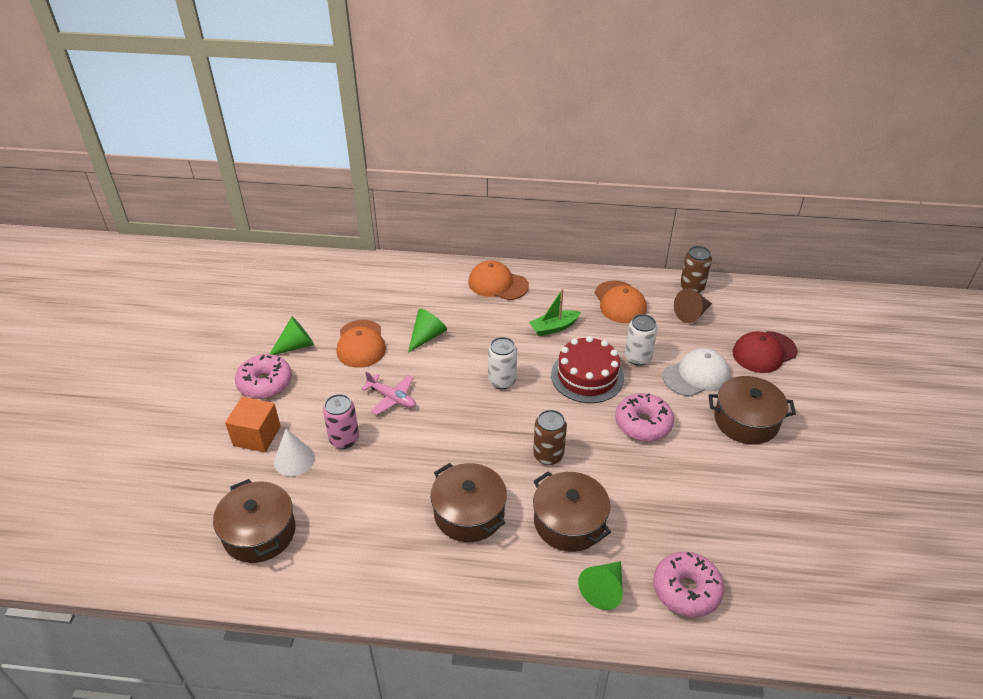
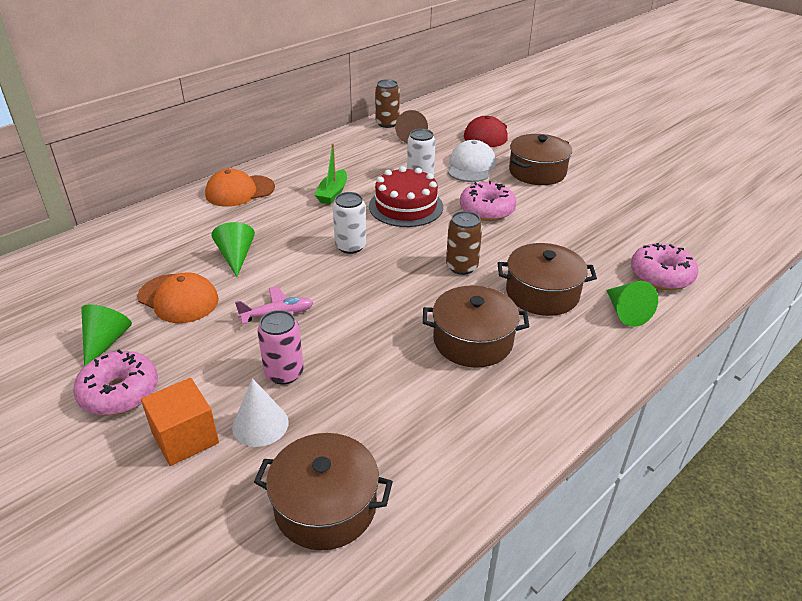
camera: 50 degrees left, 5 degrees down
orange cap [594,281,647,323] -> none

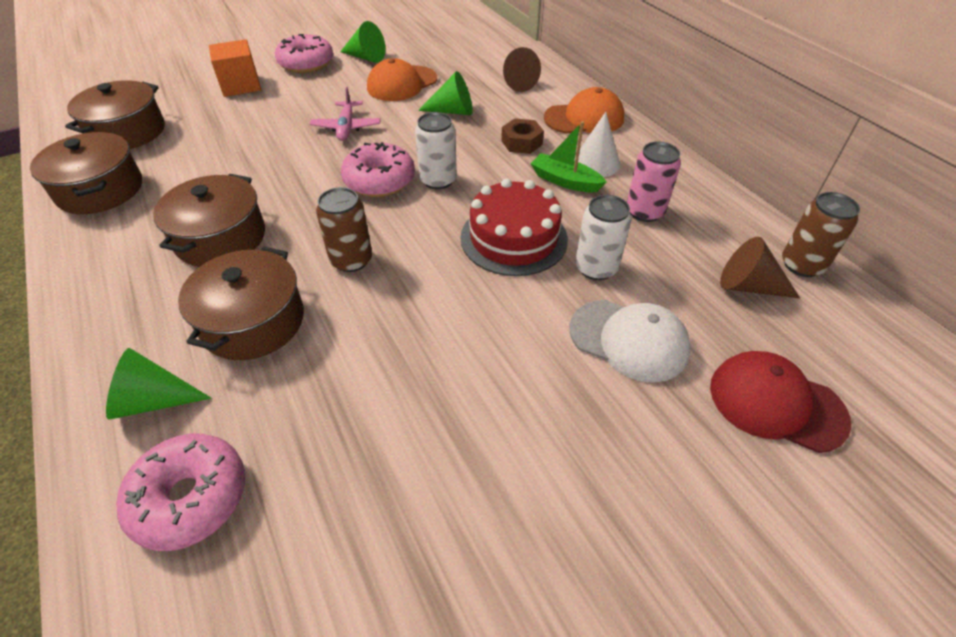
camera: 105 degrees right, 10 degrees up
orange cap [205,169,275,207] -> orange cap turned 90 degrees clockwise [544,87,624,134]
white cone [232,378,289,447] -> white cone moved to [574,112,620,177]
pink can [257,310,304,385] -> pink can moved to [627,141,681,222]
pink donut [460,181,517,221] -> pink donut moved to [341,142,415,197]
brown pot [509,134,572,185] -> brown pot moved to [30,132,142,214]
none -> brown nut [501,118,544,154]
none -> brown cone [503,47,541,92]

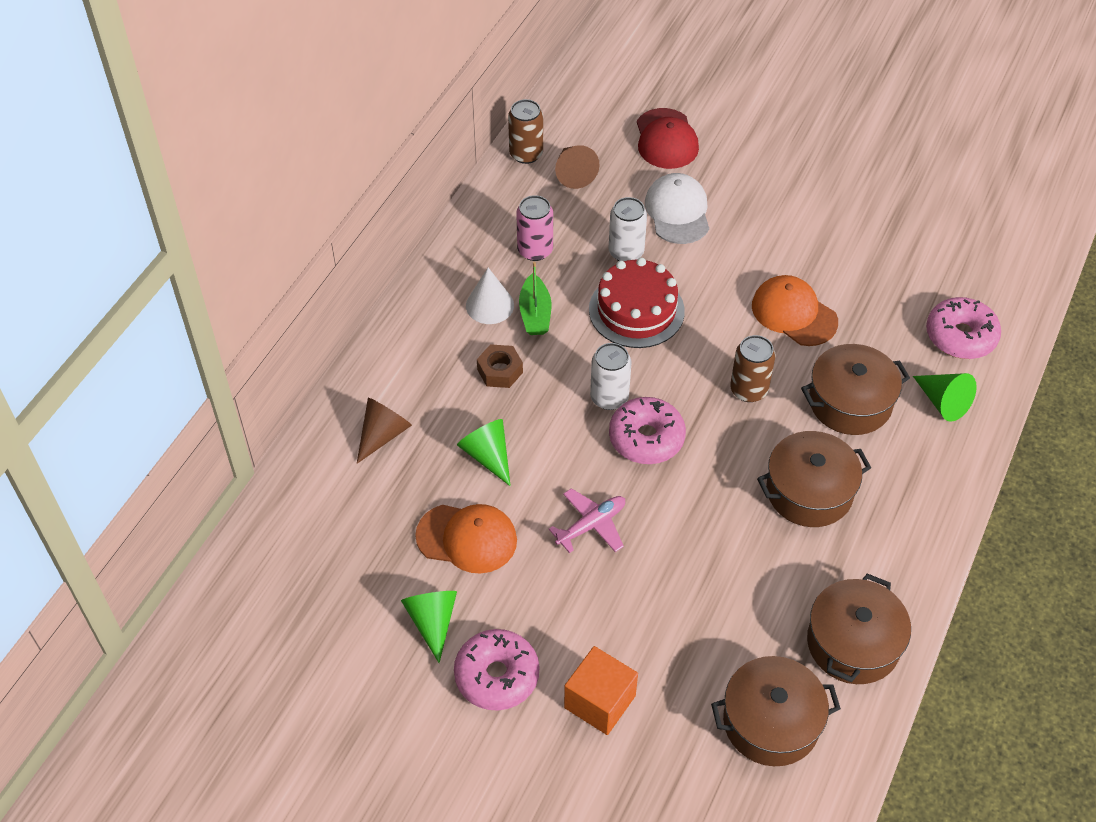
camera: 125 degrees left, 5 degrees up
orange cap [544,87,624,134] -> orange cap moved to [752,275,838,346]

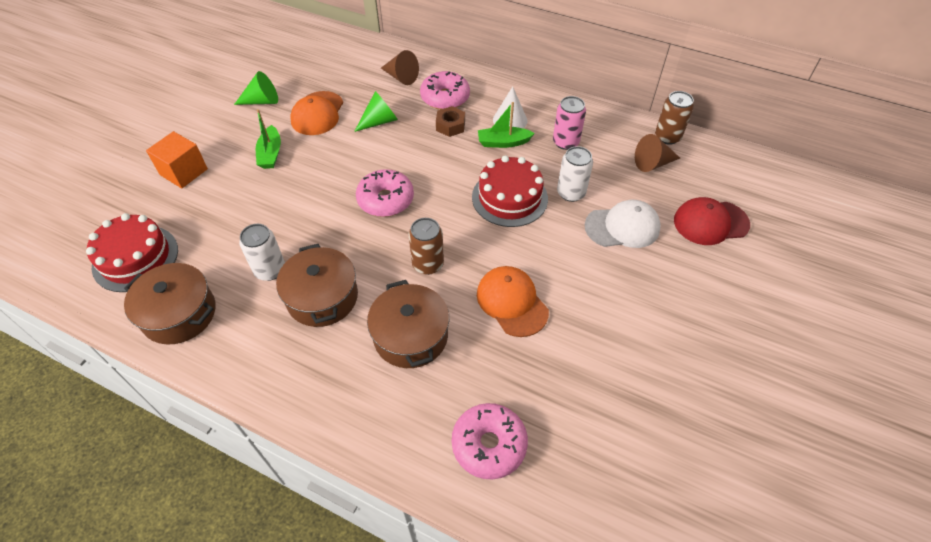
camera: 90 degrees right, 0 degrees up
pink donut [454,629,539,710] -> pink donut moved to [420,71,470,110]
pink plane [549,488,625,553] -> none
white can [590,343,632,410] -> white can moved to [239,224,285,281]
brown pot [711,656,841,766] -> red cake [86,213,178,292]
orange cap [752,275,838,346] -> orange cap turned 75 degrees counterclockwise [477,266,549,337]
green cone [913,373,977,422] -> none
none -> green boat [256,109,281,169]

